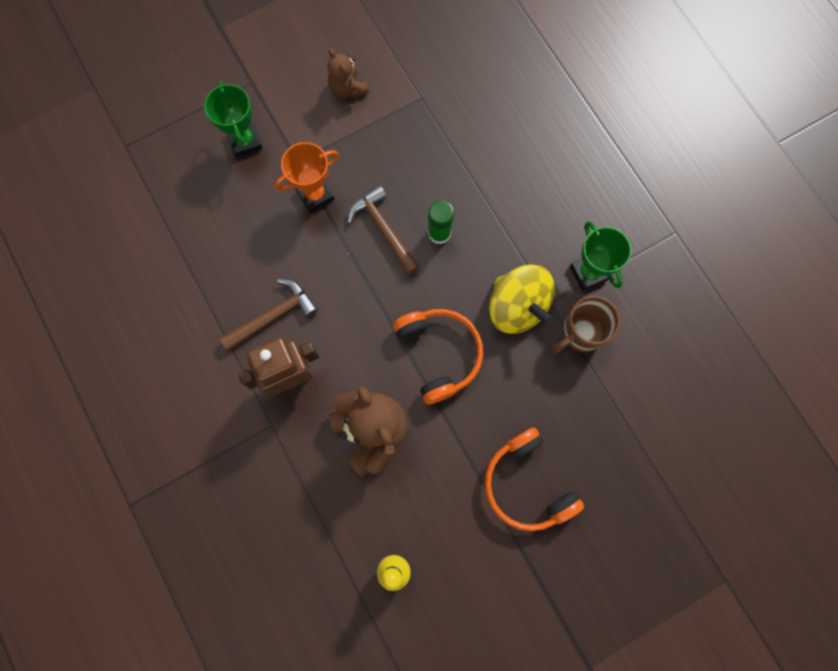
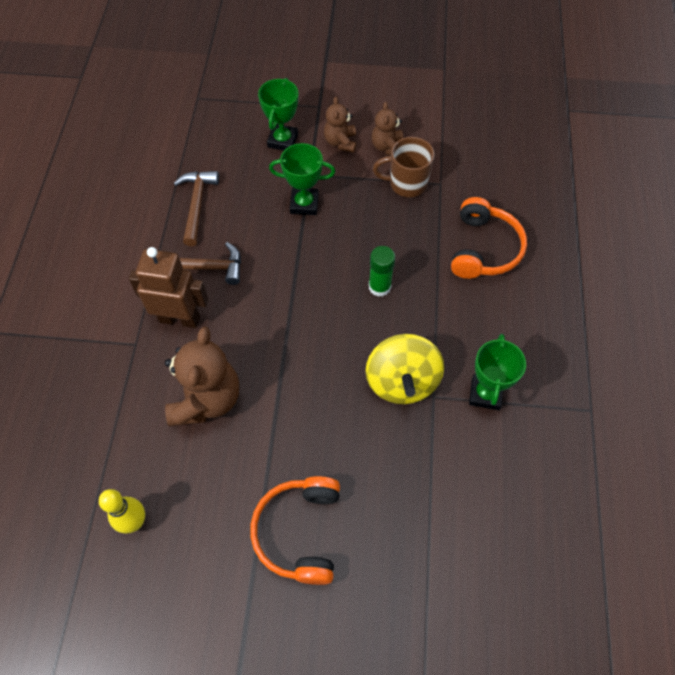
camera: 35 degrees right, 15 degrees down
orange trophy [275,142,339,213] -> green trophy [269,143,335,215]
brown hammer [347,185,420,275] -> brown hammer moved to [174,171,219,246]
orange headphones [393,309,483,405] -> orange headphones moved to [451,197,527,279]
brown mug [554,296,620,353] -> brown mug moved to [373,137,434,197]
none -> brown teddy bear [324,96,356,153]

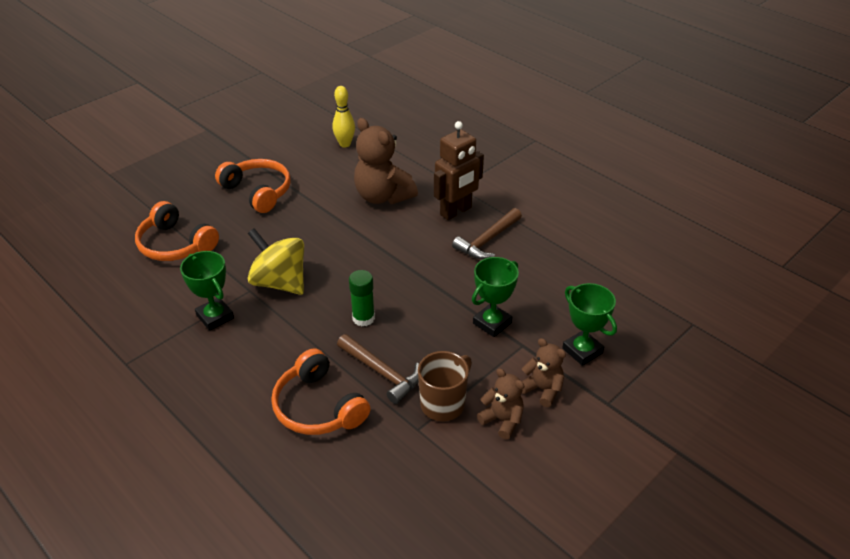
camera: 130 degrees right, 20 degrees down
brown hammer [174,171,219,246] -> brown hammer moved to [337,334,419,404]
none -> orange headphones [135,201,219,261]

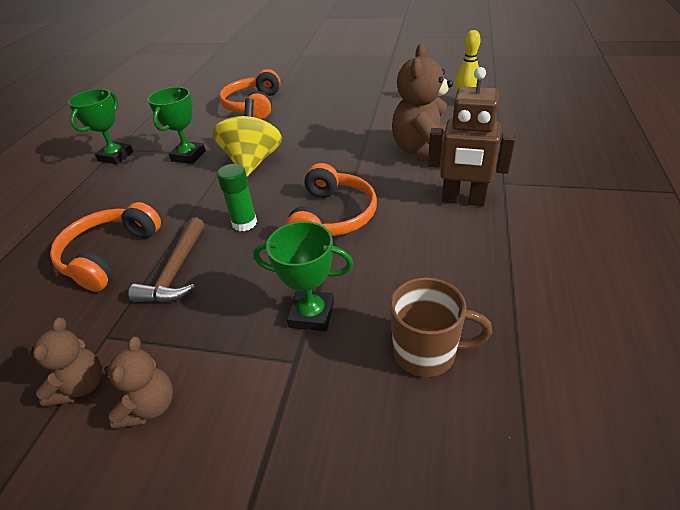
camera: 60 degrees right, 0 degrees up
orange headphones [215,159,290,213] -> orange headphones moved to [286,163,377,236]
brown mug [418,351,472,421] -> brown mug moved to [390,277,493,377]
brown hammer [452,208,522,259] -> none
brown teddy bear [522,338,566,407] -> brown teddy bear moved to [31,318,102,407]
green trophy [562,283,617,366] -> green trophy moved to [68,89,133,164]

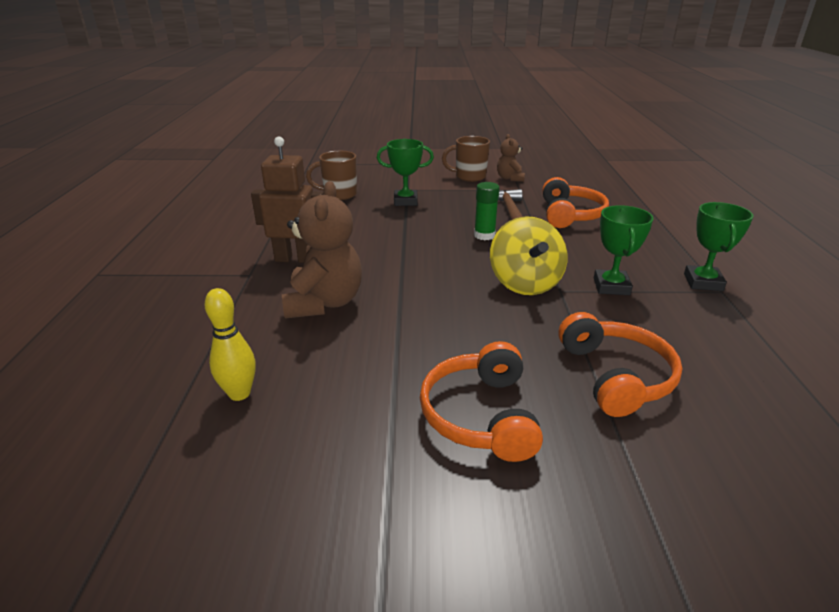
camera: 165 degrees right, 10 degrees down
brown teddy bear [104,337,173,429] -> brown mug [442,136,490,182]
orange headphones [286,163,377,236] -> orange headphones moved to [420,341,543,462]

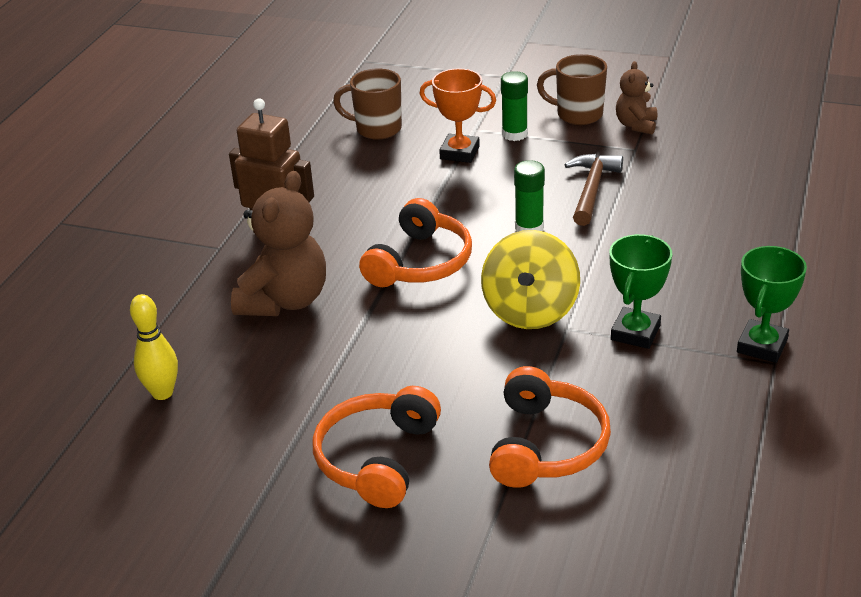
camera: 20 degrees right, 5 degrees up
green trophy [377,139,434,206] -> orange trophy [420,68,496,163]
orange headphones [543,177,609,228] -> orange headphones moved to [359,198,472,287]
none -> green glue stick [501,71,528,141]

